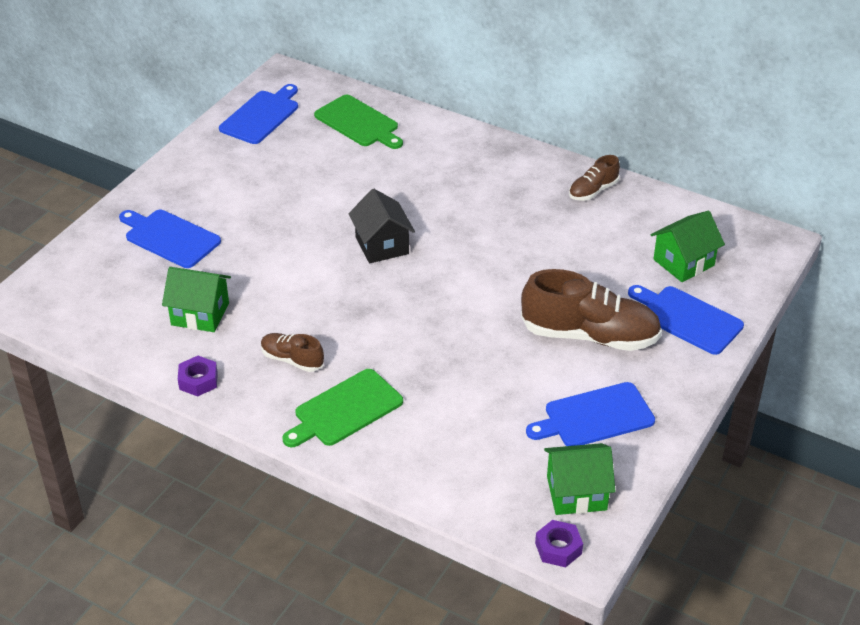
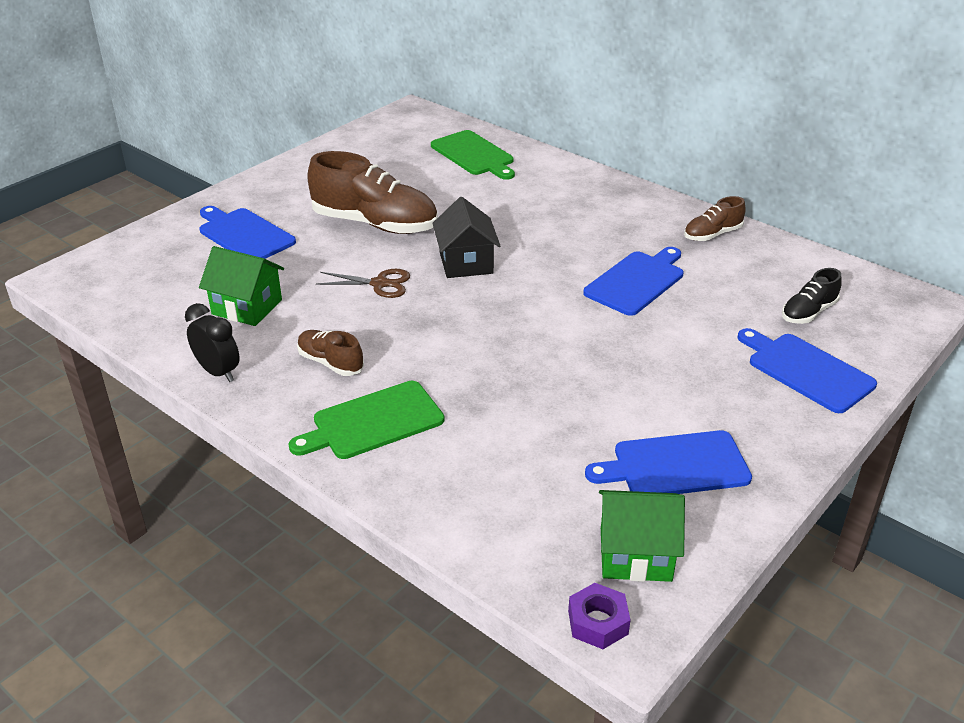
camera: 10 degrees right, 5 degrees down
purple nut [178,356,218,397] -> black clock [185,303,240,382]
blue cutting board [219,84,298,144] -> blue cutting board moved to [583,247,684,316]
brown shoe [521,269,662,351] -> brown shoe moved to [307,151,438,234]
green house [651,211,725,282] -> black shoe [782,268,842,324]
none -> brown scissors [316,269,410,298]

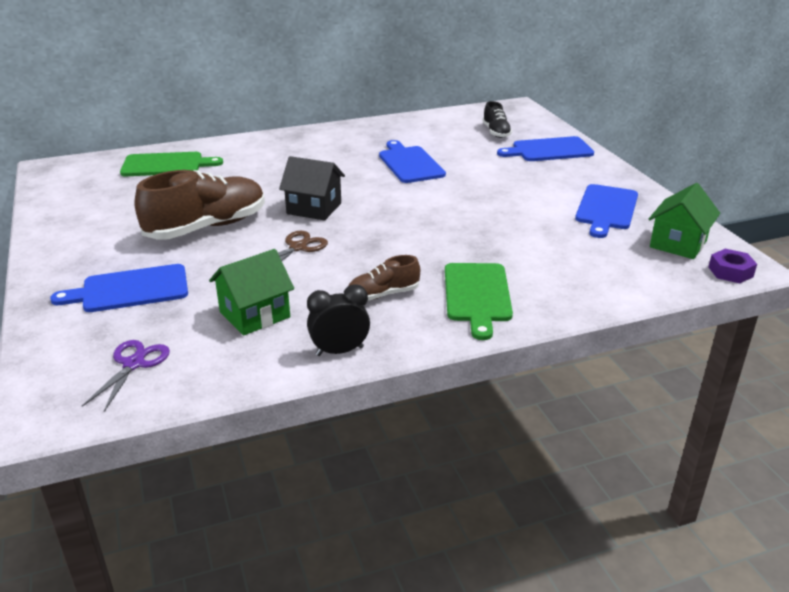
camera: 60 degrees left, 5 degrees down
brown shoe [684,196,746,241] -> none
none -> purple scissors [82,340,170,412]

